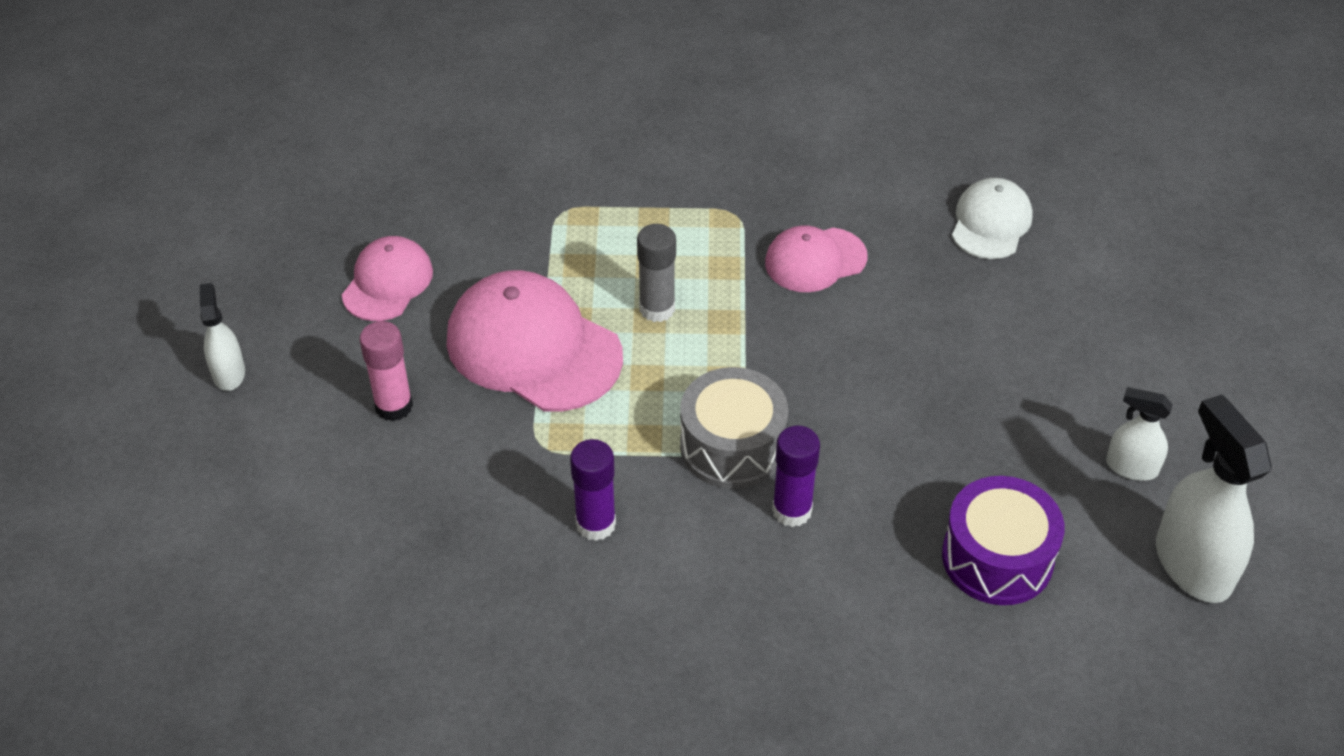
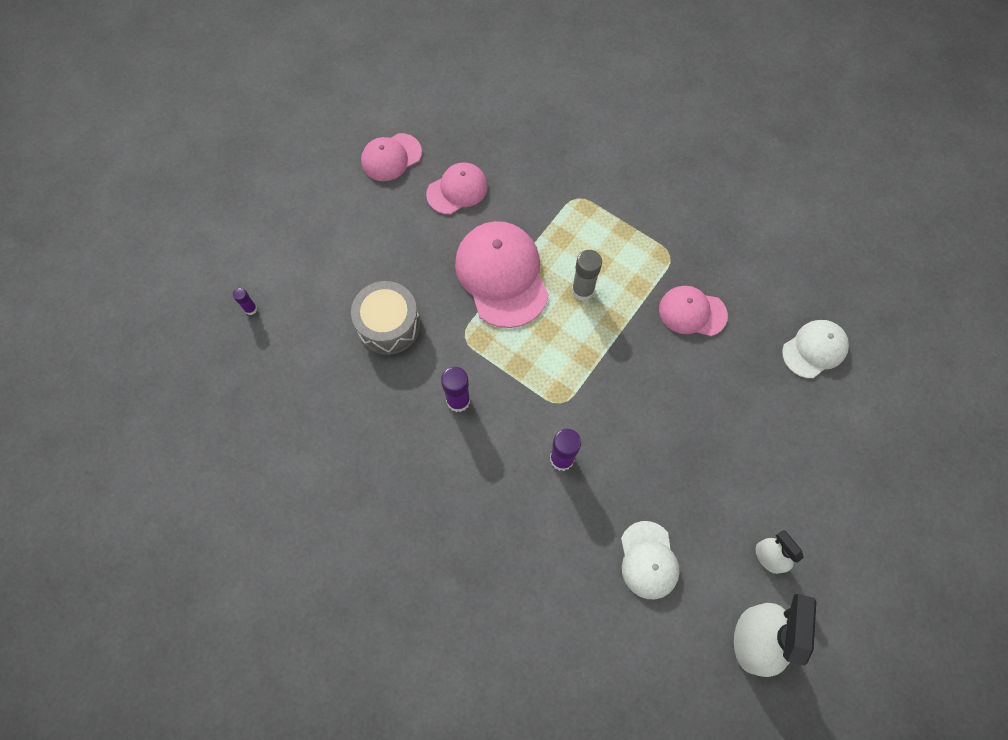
camera: 35 degrees right, 20 degrees up
white spray bottle [200,283,245,391] -> none
pink glue stick [360,321,413,421] -> none
grey drum [680,367,788,489] -> grey drum moved to [351,281,420,355]
purple drum [942,476,1065,605] -> white cap [621,521,680,599]
none -> purple glue stick [233,288,257,315]
none -> pink cap [361,133,422,181]

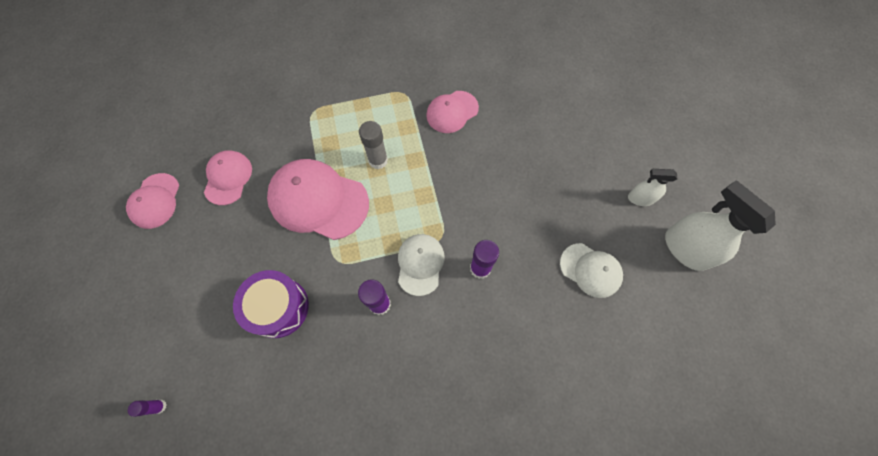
camera: 50 degrees left, 0 degrees up
grey drum [351,281,420,355] -> purple drum [233,270,309,338]
white cap [782,320,849,378] -> white cap moved to [398,234,445,296]

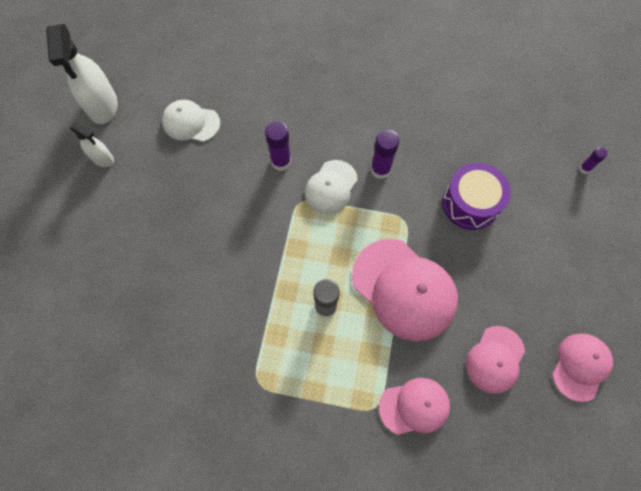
camera: 155 degrees left, 0 degrees up
pink cap [427,91,479,133] -> pink cap moved to [379,378,450,435]
white cap [560,243,623,298] -> white cap turned 45 degrees counterclockwise [162,100,220,142]

